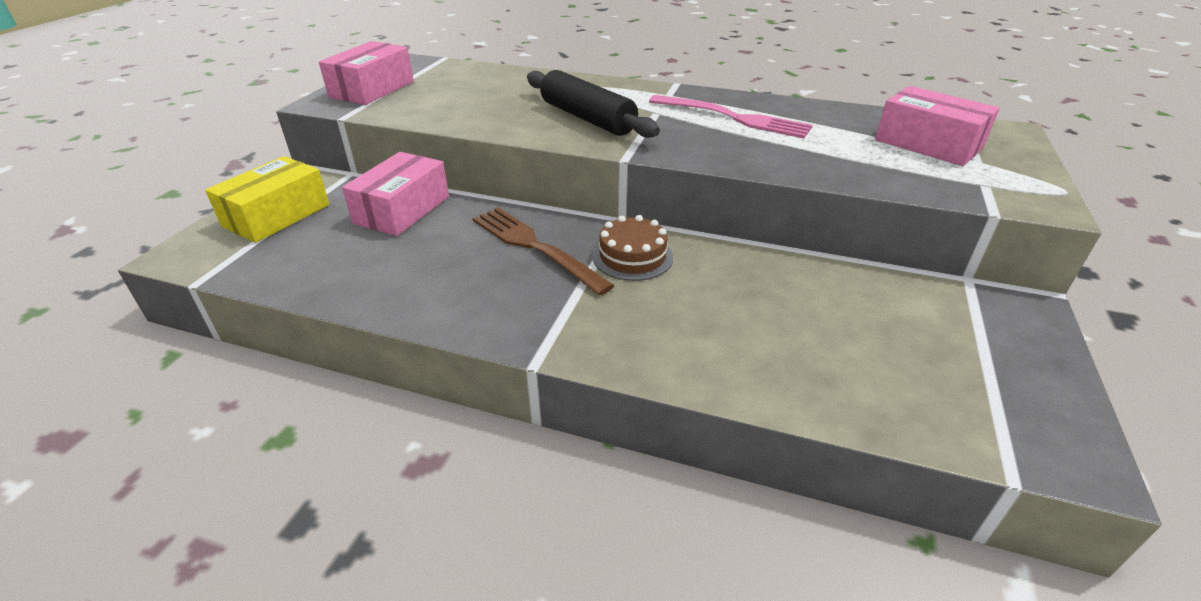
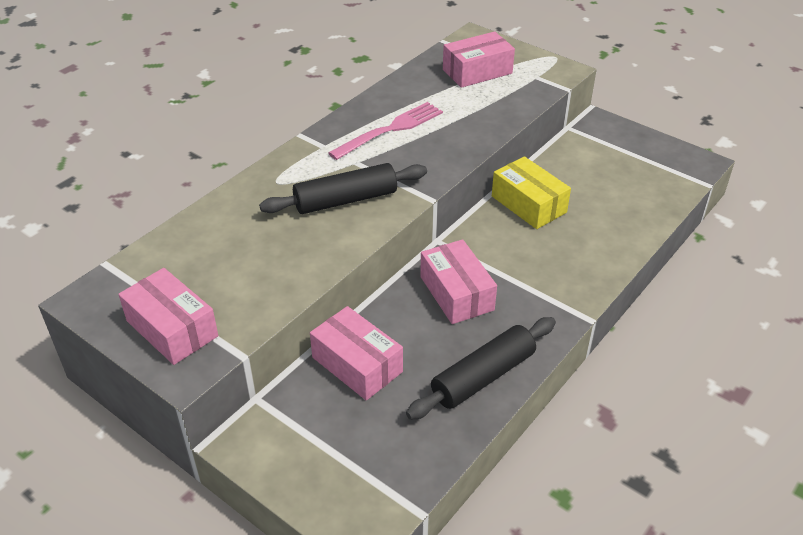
camera: 70 degrees left, 5 degrees up
yellow box [205,156,330,243] -> yellow box moved to [492,156,571,229]
brown fork [472,207,615,296] -> pink box [420,239,497,324]
brown cake [592,215,673,281] -> none
none -> black rolling pin [406,317,556,420]

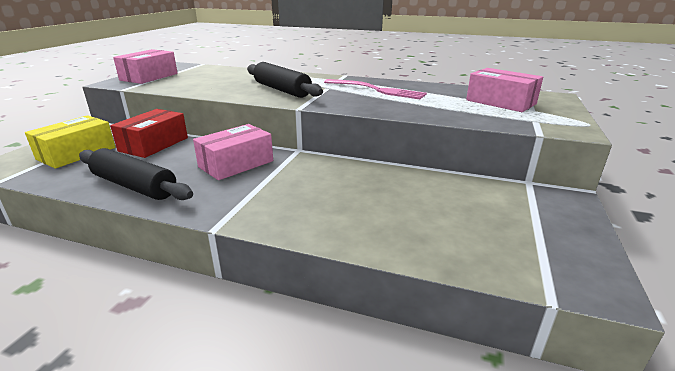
camera: 70 degrees right, 15 degrees down
pink box [310,306,403,400] -> red box [110,109,188,158]
yellow box [492,156,571,229] -> yellow box moved to [25,115,116,168]

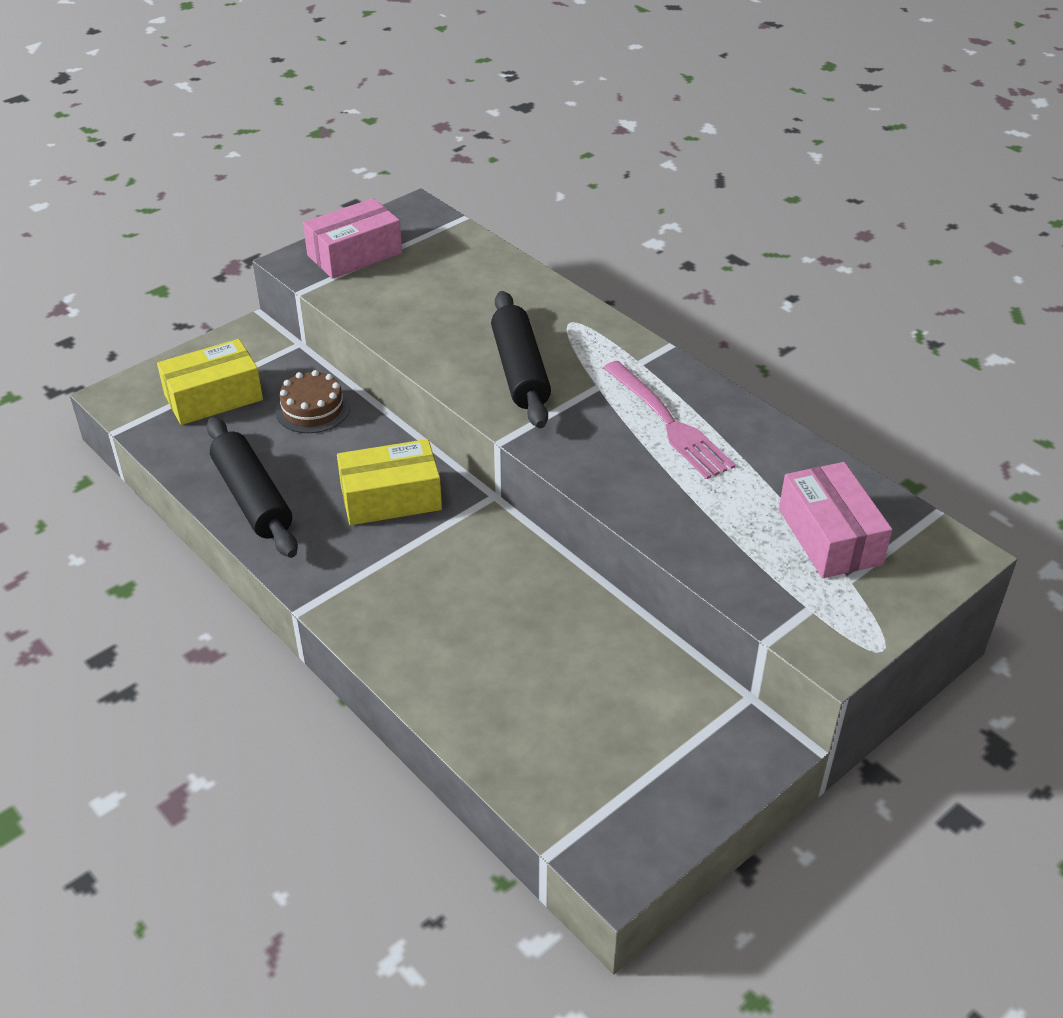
camera: 30 degrees right, 15 degrees up
red box [110,109,188,158] -> brown cake [275,370,350,433]
pink box [193,124,273,180] -> yellow box [337,439,442,525]

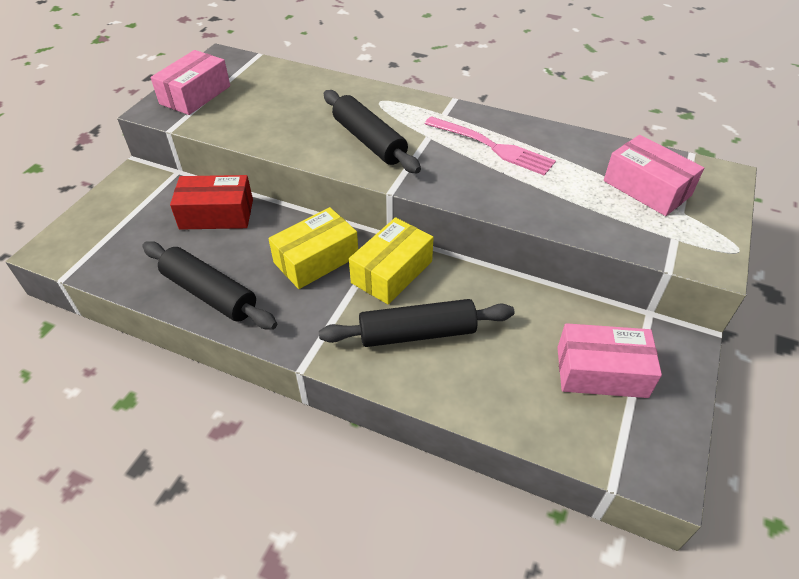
camera: 25 degrees left, 5 degrees up
yellow box [157,339,263,425] -> yellow box moved to [349,217,434,305]
brown cake [275,370,350,433] -> red box [170,175,253,230]
none -> black rolling pin [319,299,514,347]
none -> pink box [557,323,662,398]

